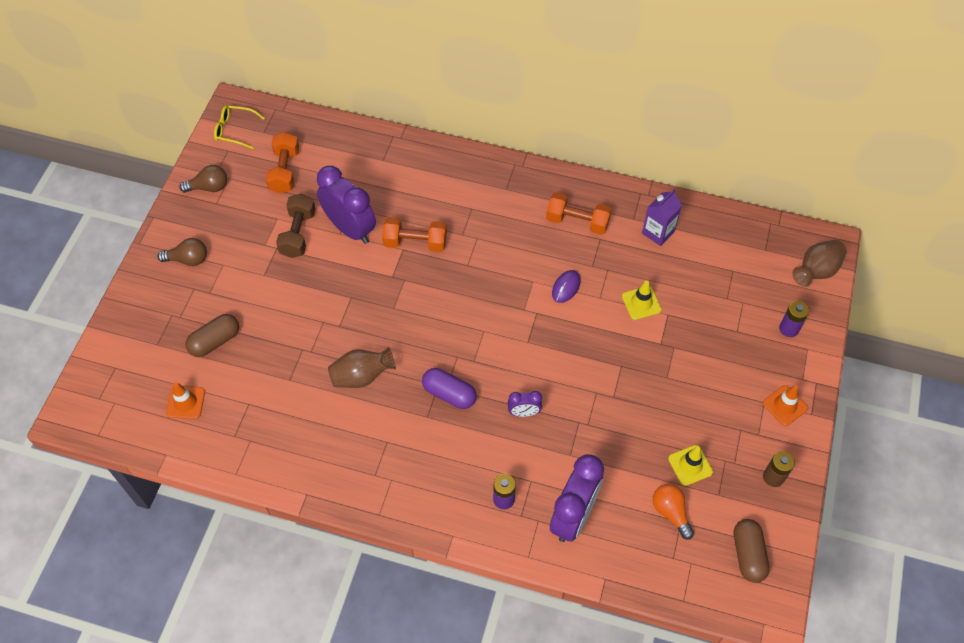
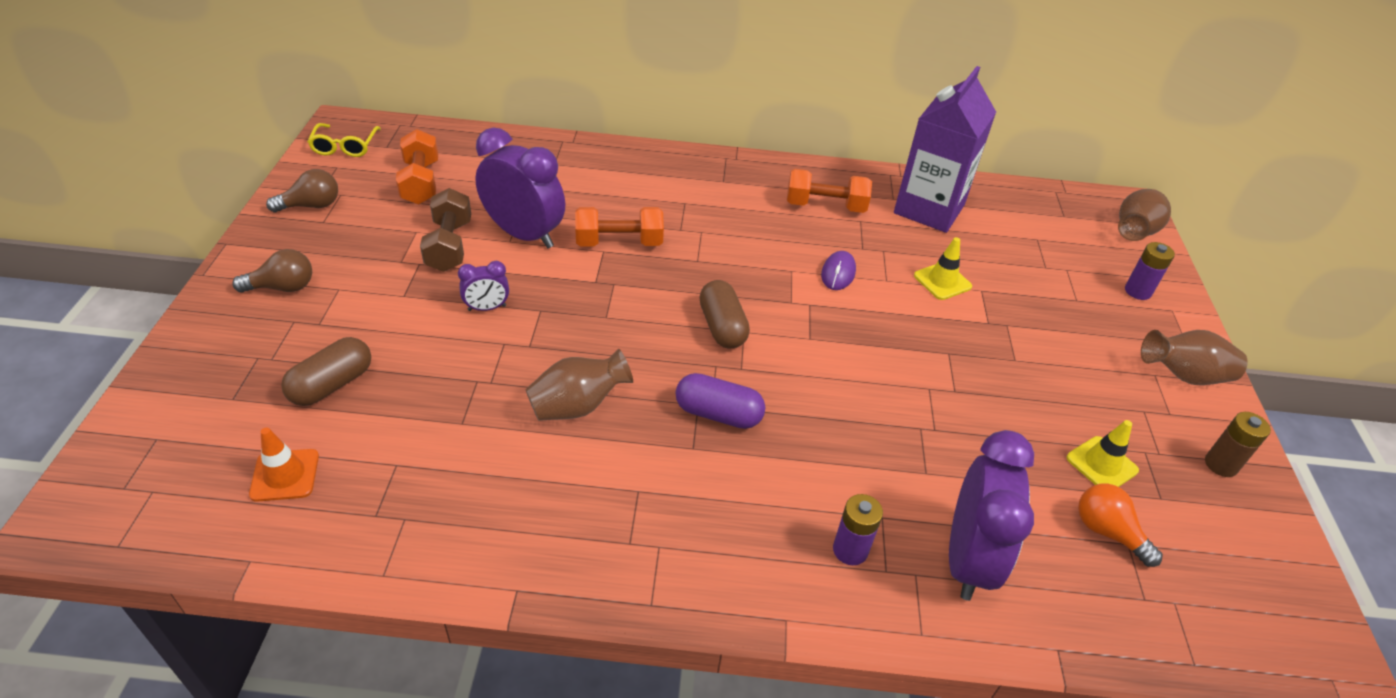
camera: 15 degrees left, 15 degrees down
yellow glasses [214,105,265,149] -> yellow glasses turned 90 degrees counterclockwise [307,123,381,157]
purple clock [508,391,542,417] -> purple clock moved to [458,261,509,311]
purple carton [642,189,682,246] -> purple carton [894,66,996,233], size x1.83
brown capsule [734,519,770,583] -> brown capsule moved to [699,280,750,348]
orange traffic cone [763,385,808,426] -> brown vase [1141,330,1248,385]

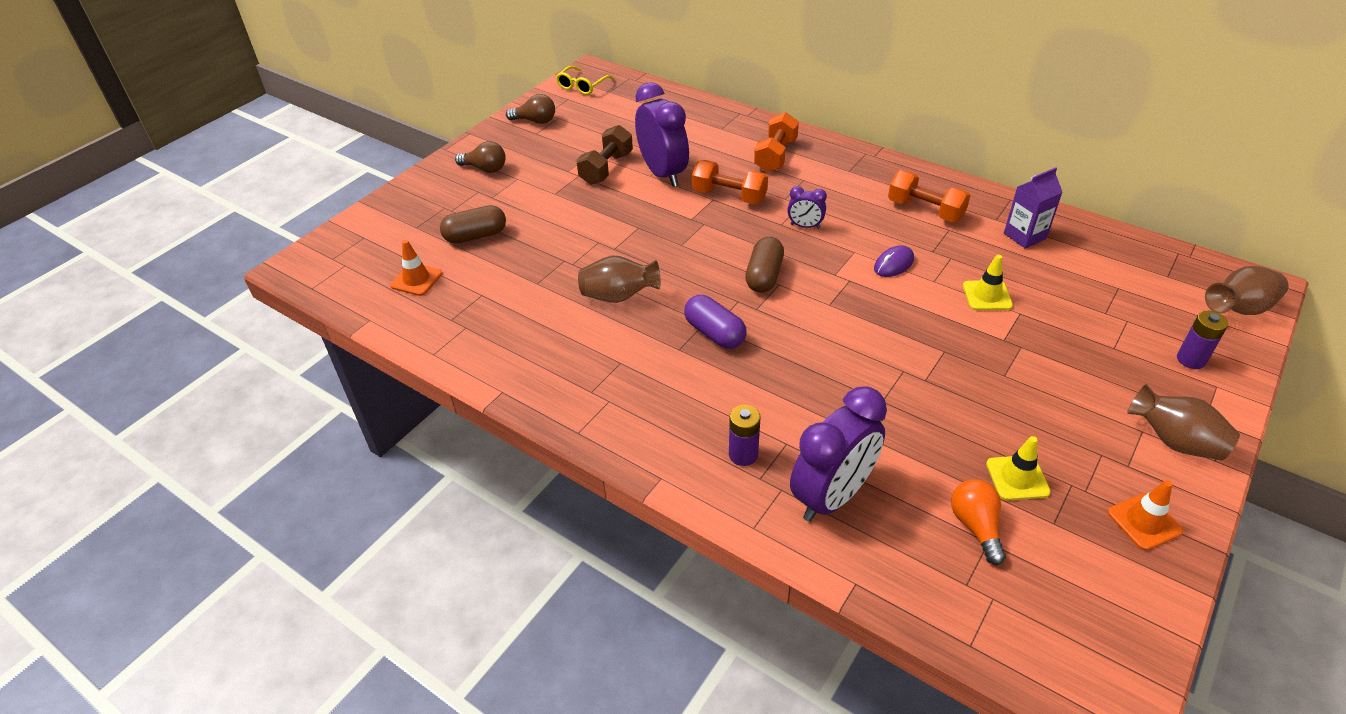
camera: 35 degrees right, 0 degrees up
orange dumbbell [396,129,438,204] -> orange dumbbell moved to [754,112,799,172]
purple clock [458,261,509,311] -> purple clock moved to [787,186,827,229]
purple carton [894,66,996,233] -> purple carton [1004,167,1063,249], size x0.55
brown battery [1205,412,1271,477] -> orange traffic cone [1108,480,1183,550]

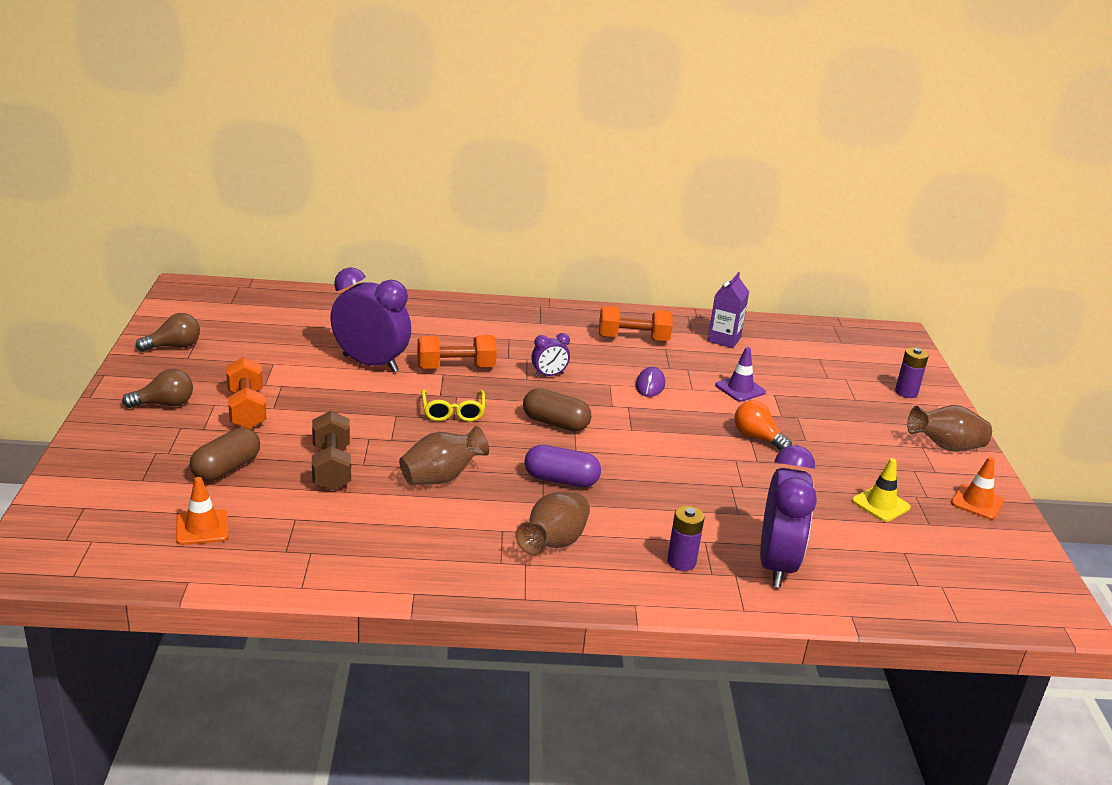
camera: 40 degrees left, 15 degrees down
yellow glasses [556,66,614,95] -> yellow glasses moved to [422,389,485,422]
brown dumbbell [576,125,633,185] -> brown dumbbell moved to [312,411,351,490]
brown capsule [745,237,784,292] -> brown capsule turned 45 degrees counterclockwise [523,388,591,431]
orange dumbbell [754,112,799,172] -> orange dumbbell moved to [226,357,266,429]
orange light bulb [951,479,1006,565] -> orange light bulb moved to [734,400,792,451]
yellow traffic cone [963,255,1013,310] -> purple traffic cone [715,347,766,402]
brown vase [1205,266,1289,315] -> brown vase moved to [516,492,590,555]

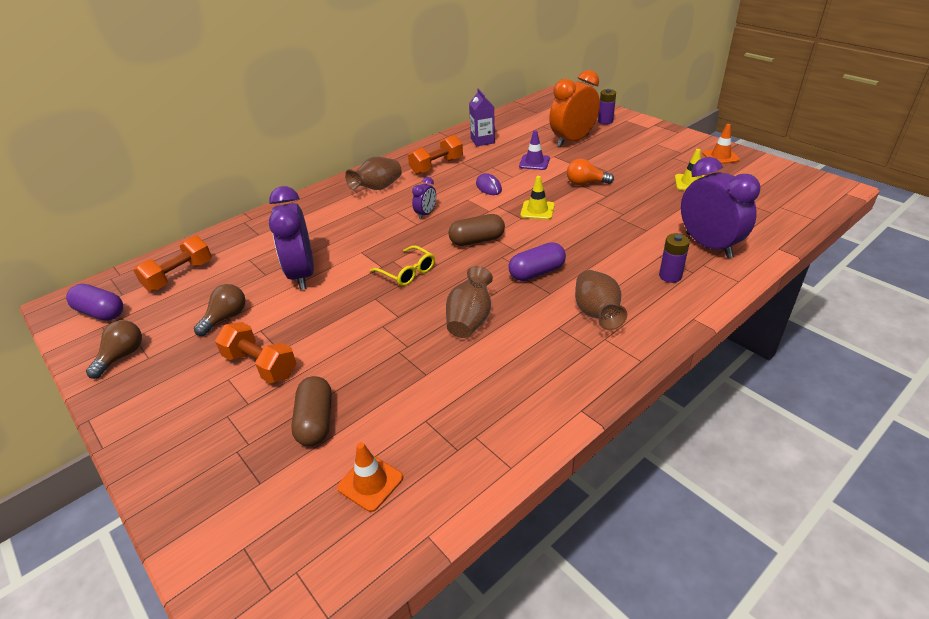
camera: 35 degrees left, 10 degrees up
brown light bulb [122,369,193,408] -> brown light bulb moved to [194,284,245,336]
brown dumbbell [312,411,351,490] -> none
purple clock [330,267,411,373] -> purple clock turned 90 degrees counterclockwise [269,186,314,290]
orange dumbbell [417,335,497,369] -> orange dumbbell moved to [133,236,212,292]
brown vase [907,405,992,451] -> brown vase moved to [345,157,402,190]
none -> purple capsule [66,284,123,321]
none -> yellow traffic cone [520,176,555,220]
none -> orange clock [549,70,600,147]

